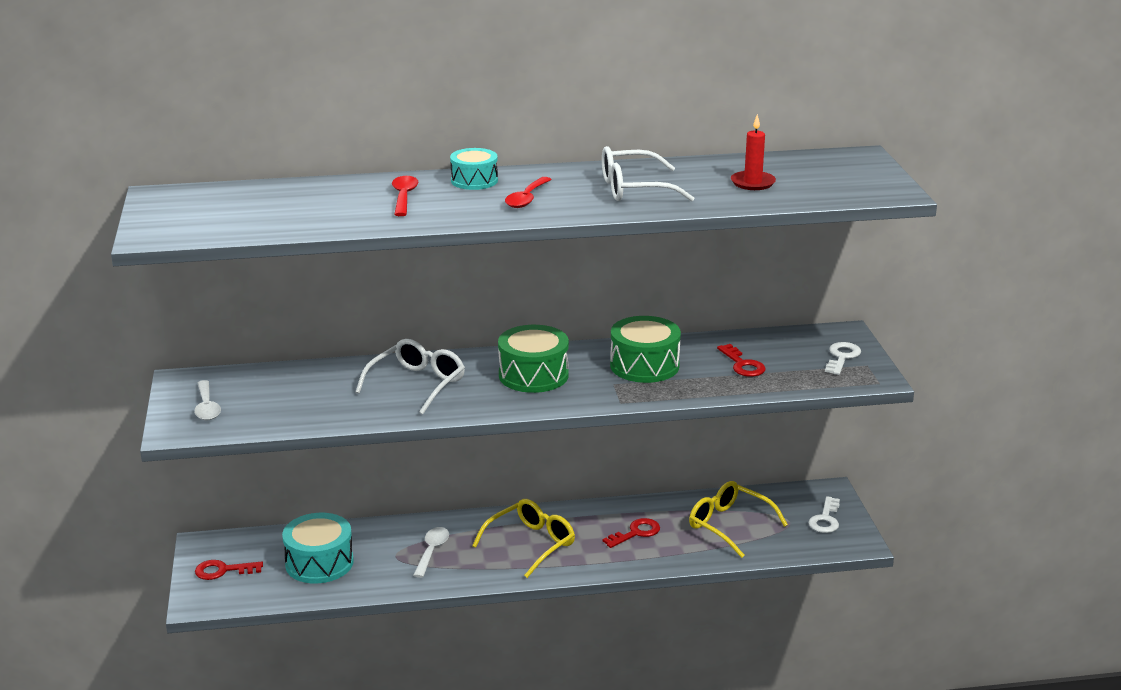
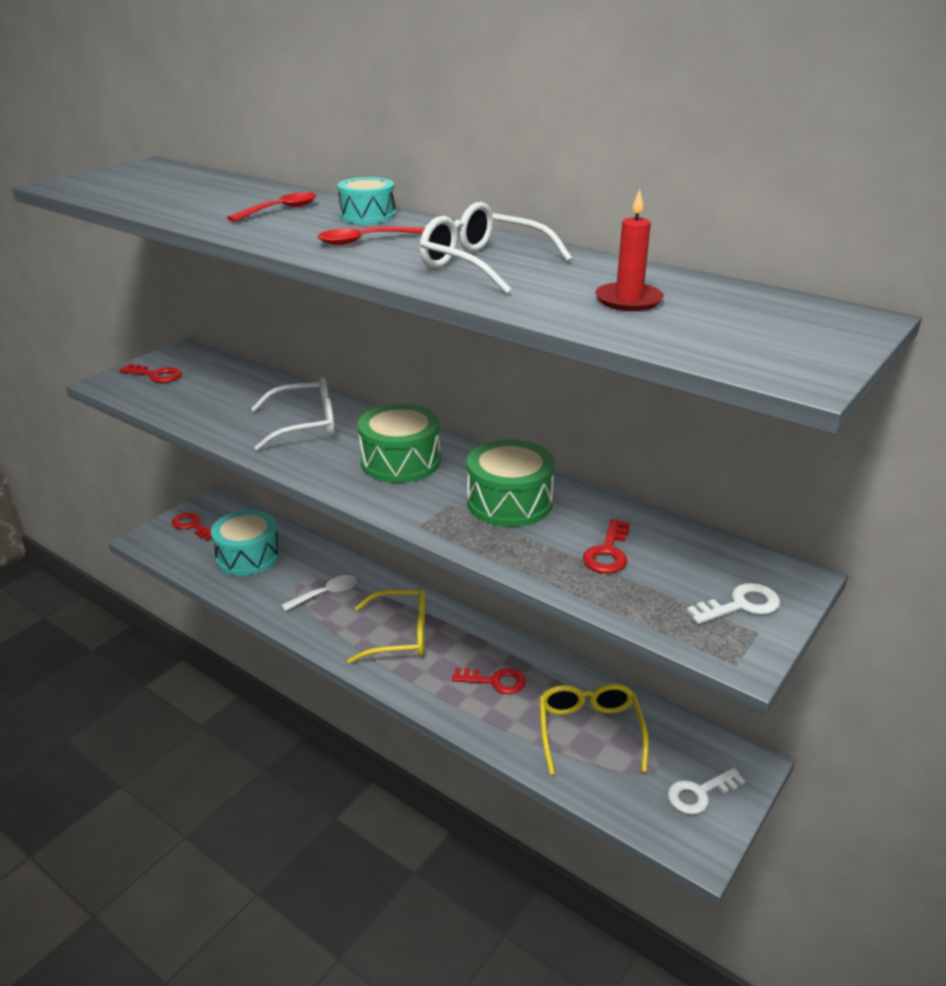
camera: 45 degrees right, 5 degrees up
white spoon [194,380,221,420] -> red key [120,364,182,383]

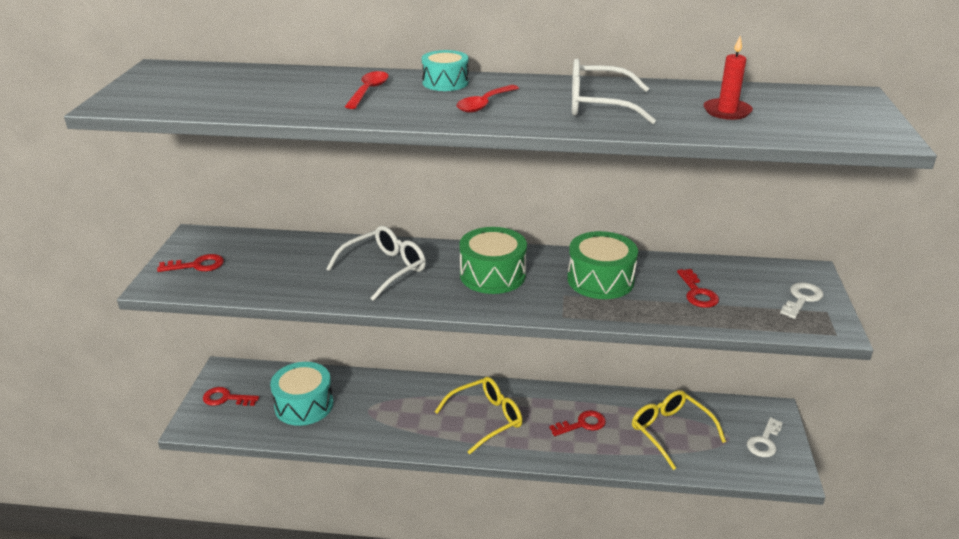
camera: 30 degrees left, 0 degrees up
white spoon [281,575,357,611] -> none

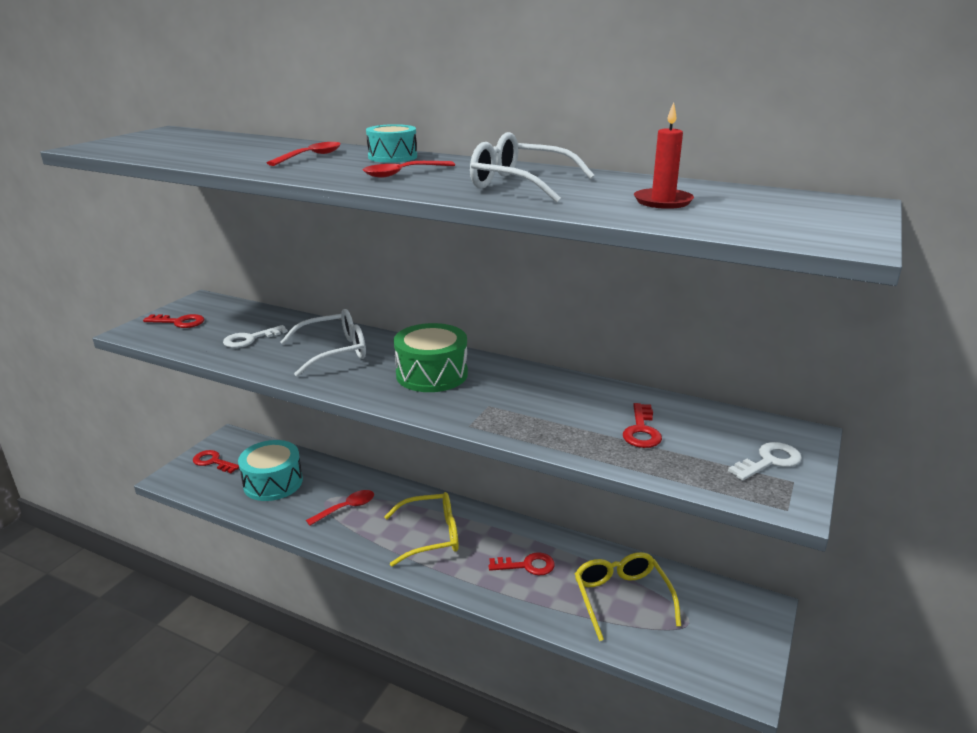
camera: 20 degrees right, 5 degrees down
green drum [567,231,638,299] -> none
white key [747,417,783,457] -> white key moved to [223,325,288,348]
none -> red spoon [306,490,374,526]

